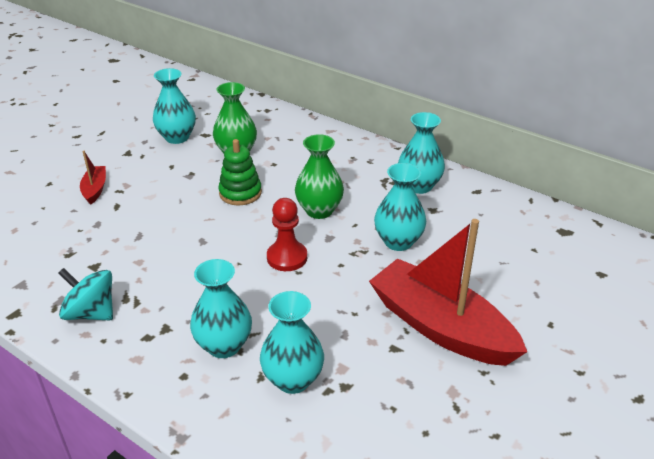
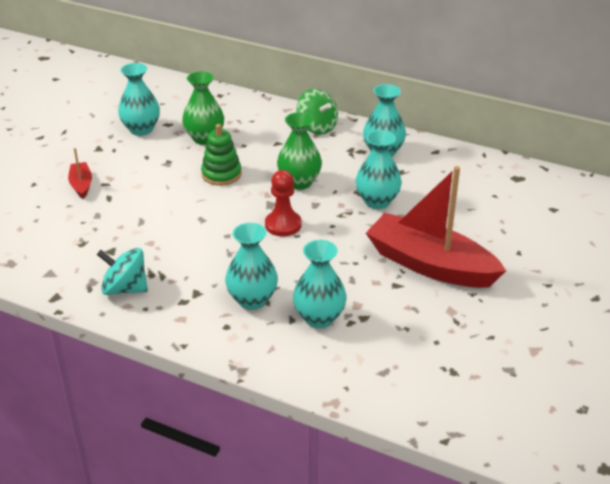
camera: 10 degrees left, 0 degrees up
none -> green spinning top [297,89,338,134]

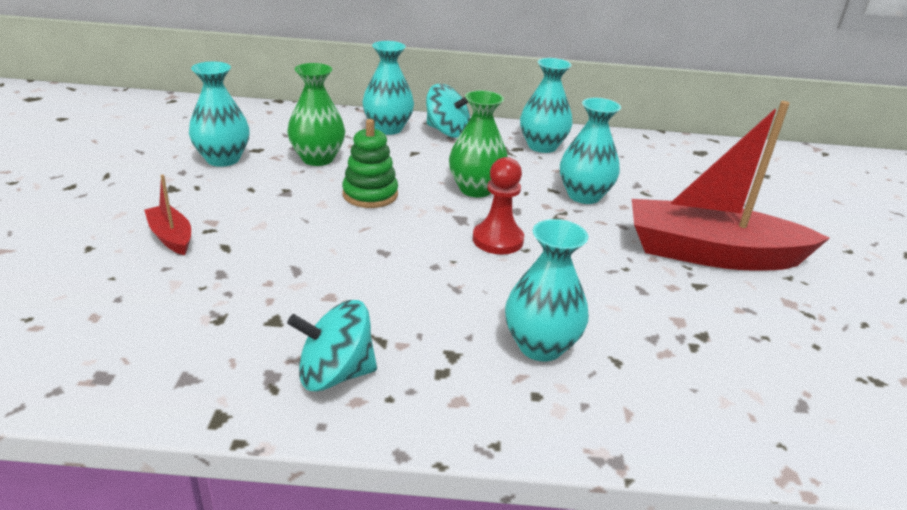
camera: 25 degrees left, 5 degrees down
turquoise vase [293,240,347,328] -> turquoise vase moved to [362,41,414,135]
green spinning top [297,89,338,134] -> turquoise spinning top [426,84,470,138]

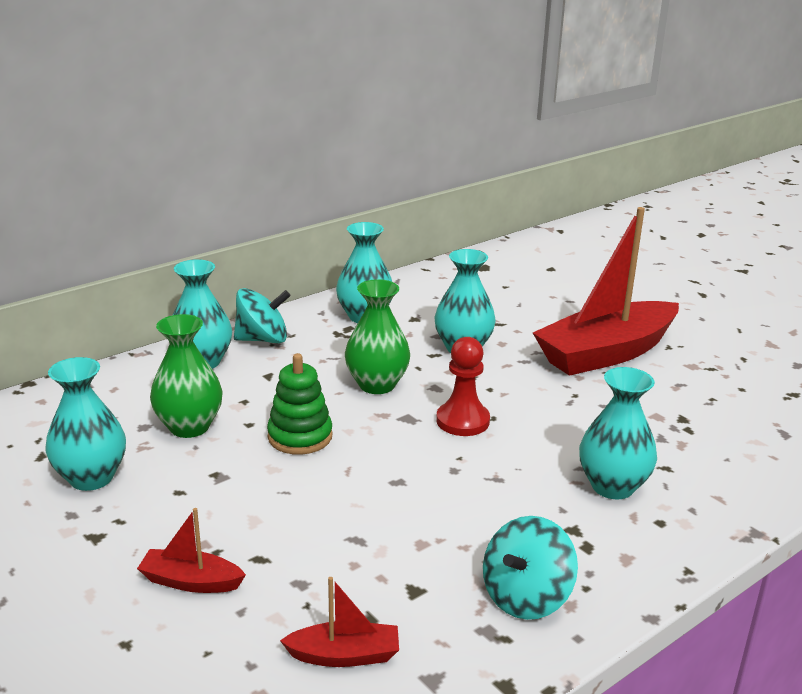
camera: 40 degrees left, 5 degrees down
none -> red boat [280,577,399,667]

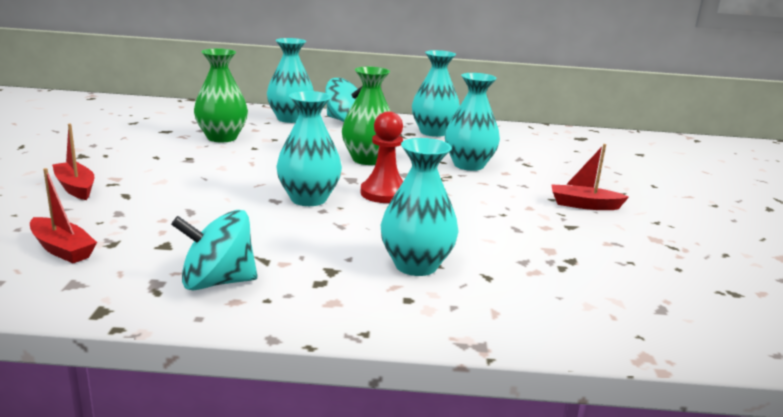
camera: 40 degrees right, 5 degrees down
turquoise vase [46,357,126,491] -> turquoise vase moved to [276,91,342,206]
green stacking toy [267,353,332,455] -> none
red boat [533,207,679,376] -> red boat [551,144,629,210], size x0.43

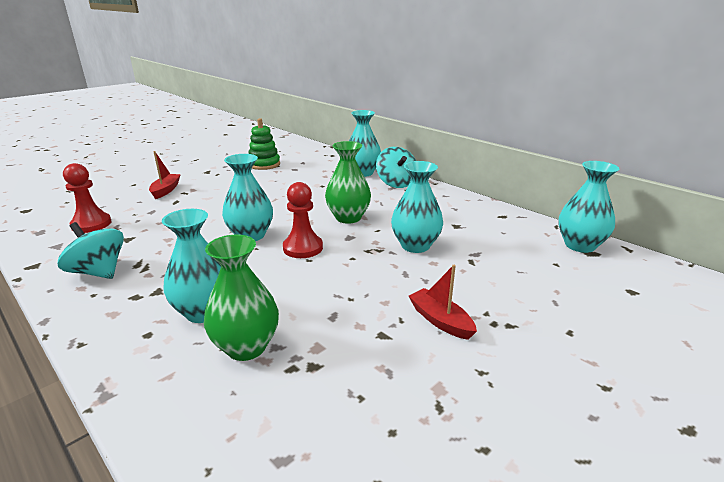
camera: 45 degrees right, 5 degrees up
red boat [30,168,97,263] -> red pawn [63,163,111,233]
green vase [194,48,248,142] -> green vase moved to [204,235,279,361]
turquoise vase [412,50,460,137] -> turquoise vase moved to [558,161,620,253]
none -> green stacking toy [248,118,280,170]

